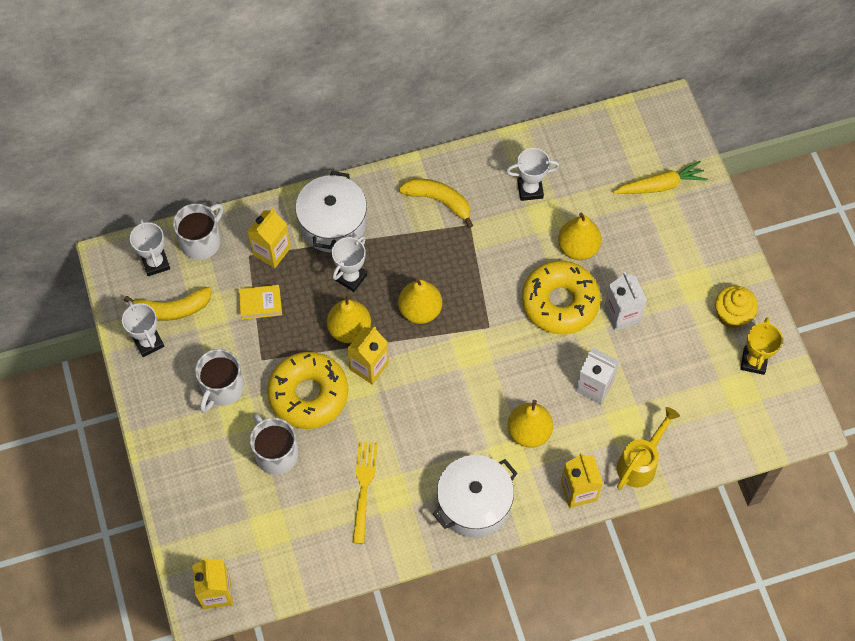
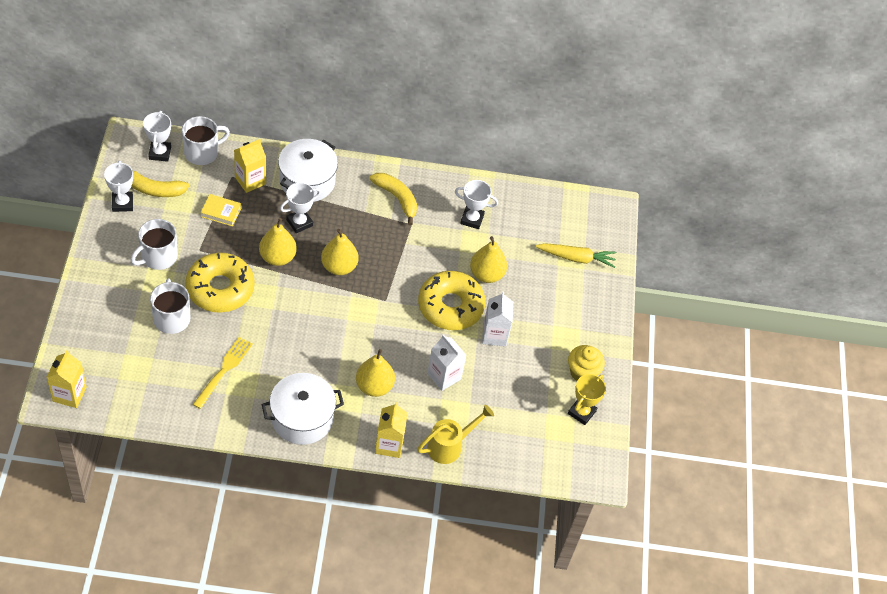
camera: 15 degrees right, 10 degrees down
yellow carton [347,326,389,384] -> none

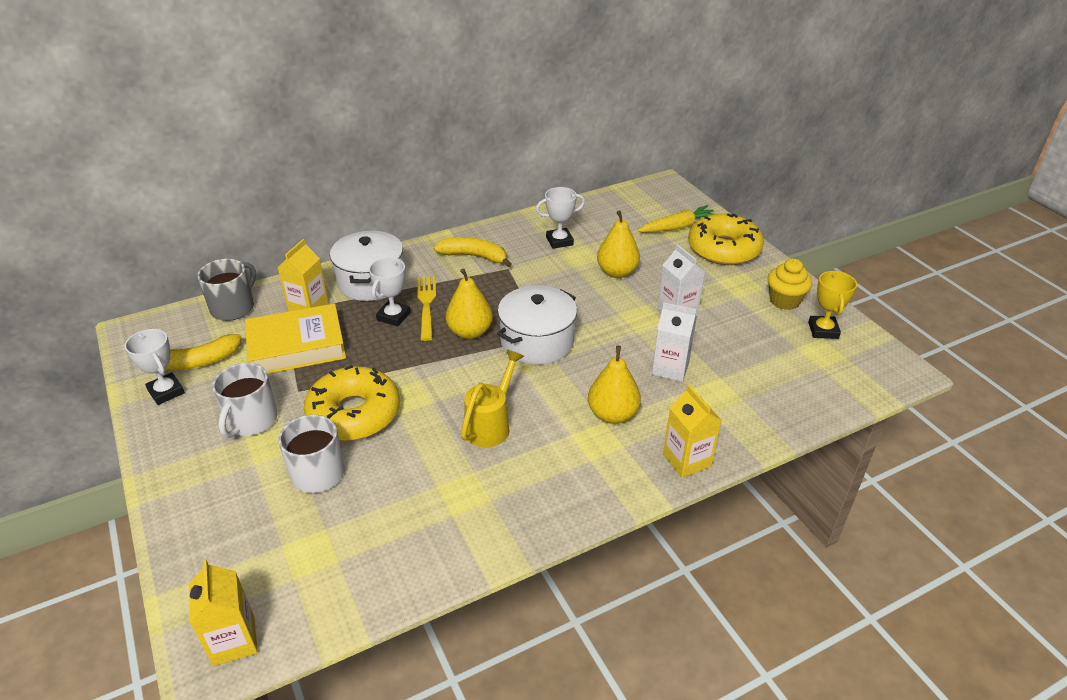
camera: 25 degrees left, 15 degrees down
white trophy [143,111,171,162] -> none
white mug [182,116,230,165] -> grey mug [197,259,256,321]
yellow fork [193,337,253,409] -> yellow fork moved to [417,276,436,341]
yellow book [200,194,241,226] -> yellow book [245,303,346,374], size x2.04
yellow pear [259,218,297,266] -> none
white pot [261,373,344,445] -> white pot moved to [497,286,577,365]
yellow watering can [417,405,494,464] -> yellow watering can moved to [461,349,524,448]
yellow donut [418,271,486,330] -> yellow donut moved to [688,213,764,265]

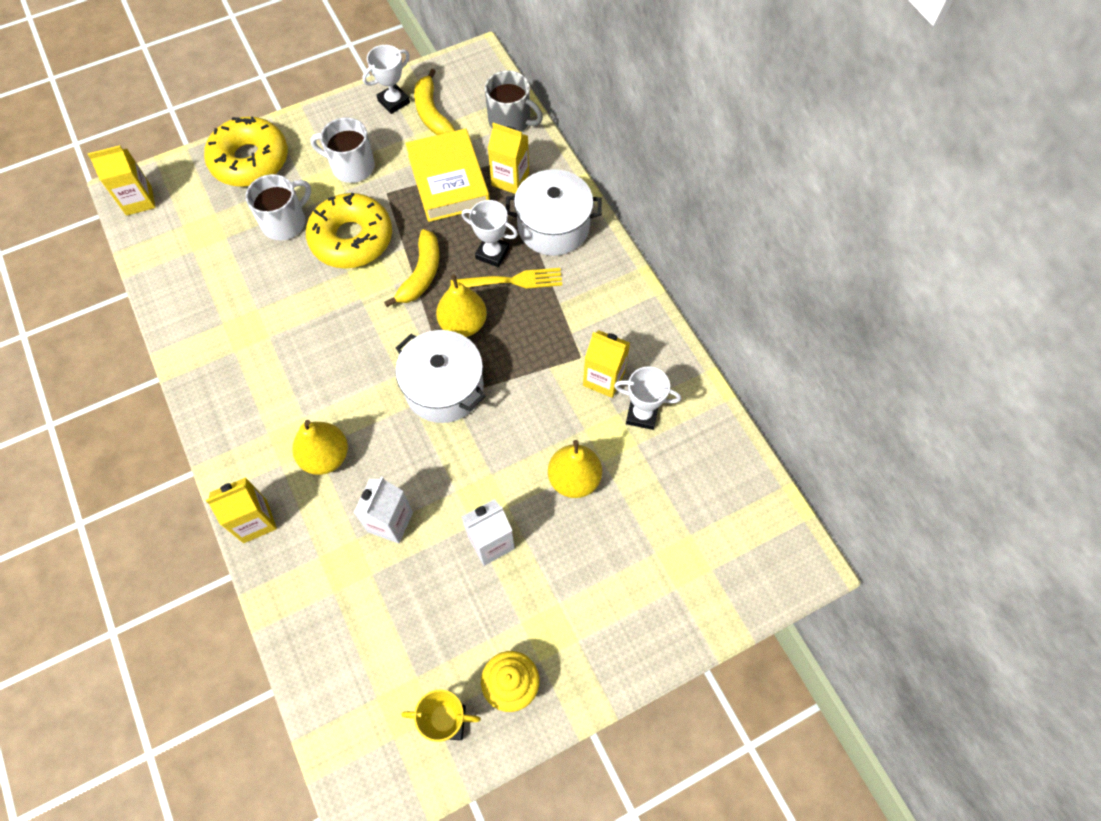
camera: 90 degrees right, 25 degrees up
yellow banana [434,237,512,267] -> yellow banana moved to [384,229,439,307]
yellow watering can [461,349,524,448] -> none
white trophy [536,187,585,249] -> white trophy turned 60 degrees counterclockwise [614,366,681,430]
yellow carrot [637,205,714,232] -> none
yellow donut [688,213,764,265] -> yellow donut moved to [204,116,288,187]
none -> yellow carton [583,330,630,398]

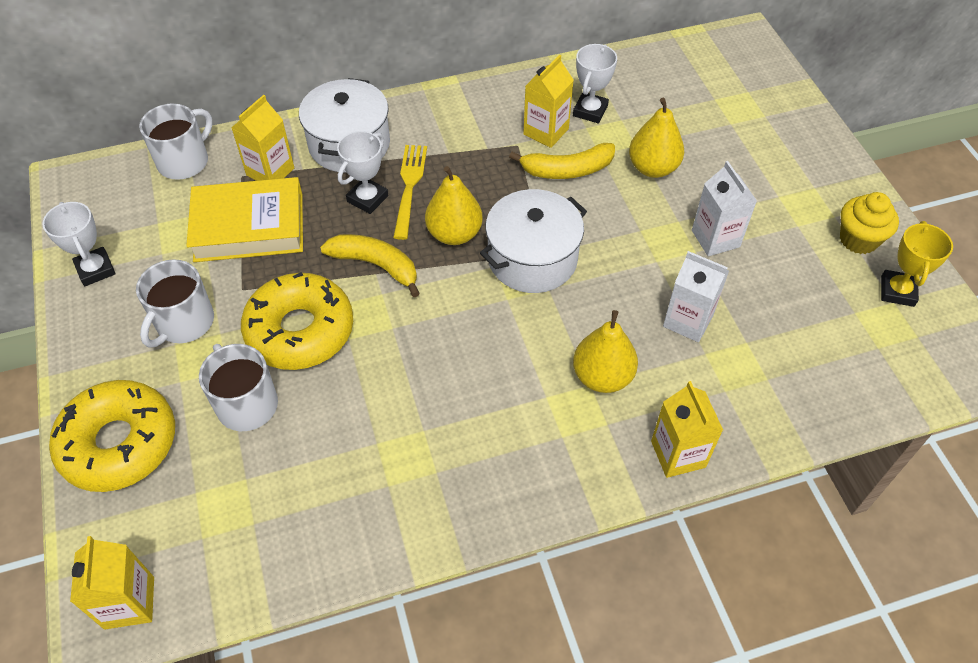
camera: 80 degrees left, 10 degrees down
yellow banana [414,69,455,135] -> yellow banana moved to [509,143,615,179]
grey mug [485,70,543,132] -> white mug [139,103,213,180]

